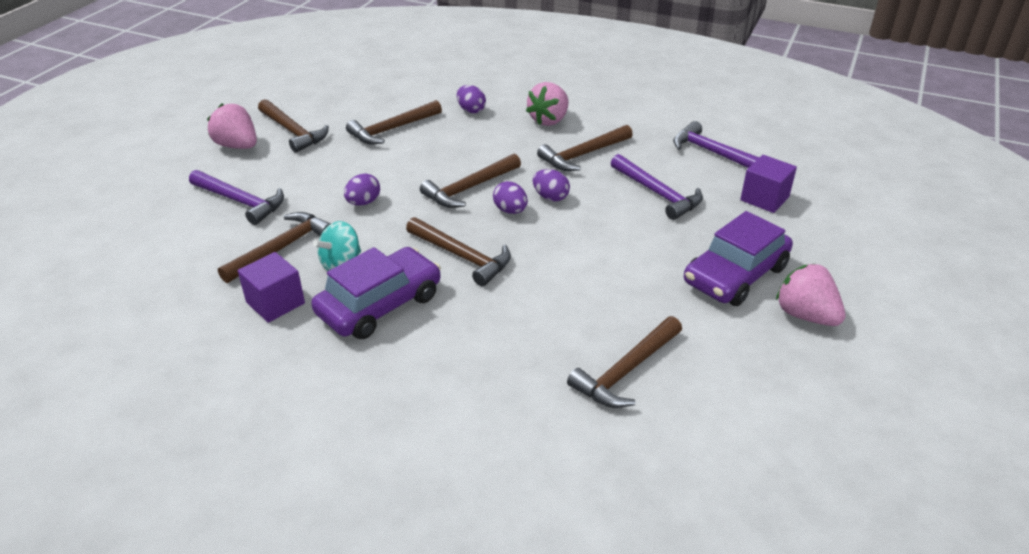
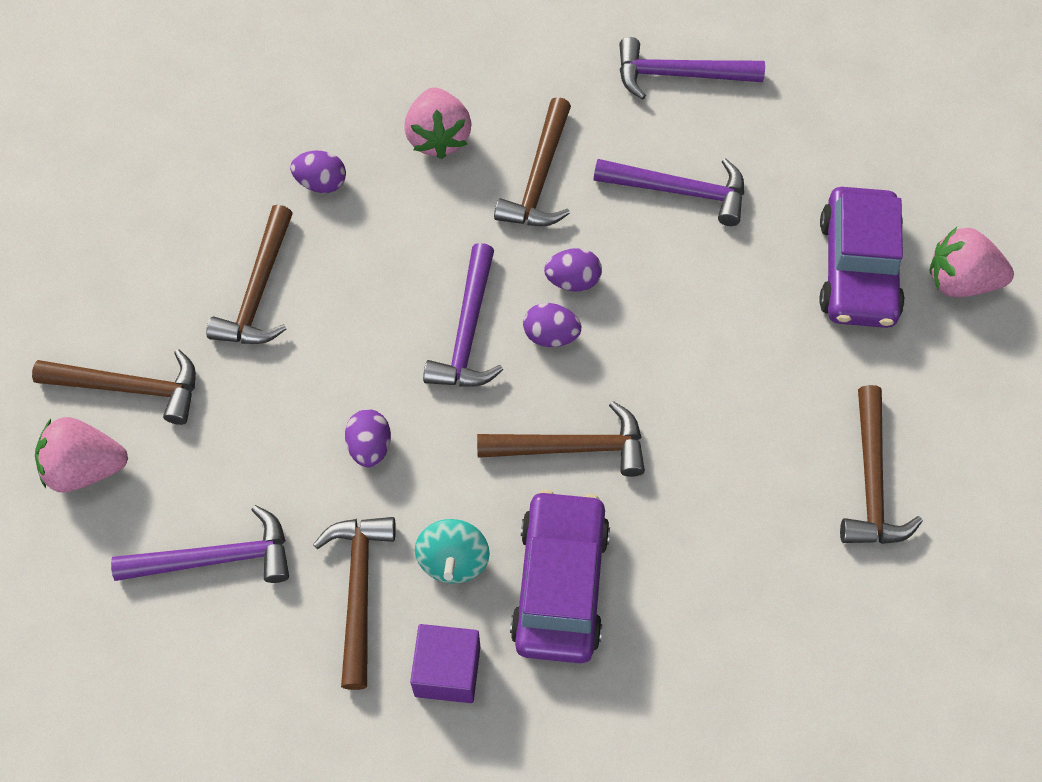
camera: 40 degrees left, 25 degrees up
brown hammer [420,153,521,208] -> purple hammer [423,243,503,387]
purple cube [740,155,797,213] -> none

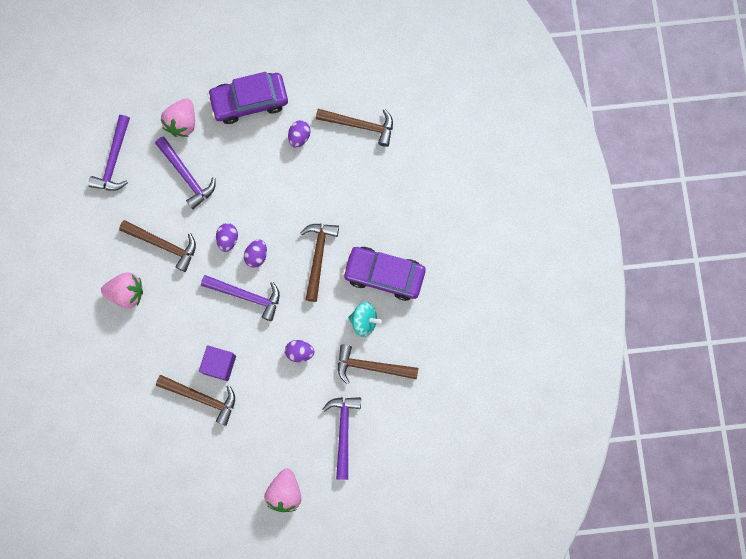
camera: 80 degrees left, 15 degrees up
brown hammer [32,349,196,425] -> none
purple egg [290,151,346,193] -> purple egg moved to [288,120,311,148]
purple cube [410,624,480,703] -> purple cube moved to [199,345,236,381]
purple hammer [594,158,744,226] -> purple hammer turned 120 degrees clockwise [155,137,216,209]
purple car [819,187,905,328] -> purple car turned 150 degrees clockwise [207,72,288,124]
pink strawberry [929,227,1014,297] -> pink strawberry moved to [161,98,195,137]

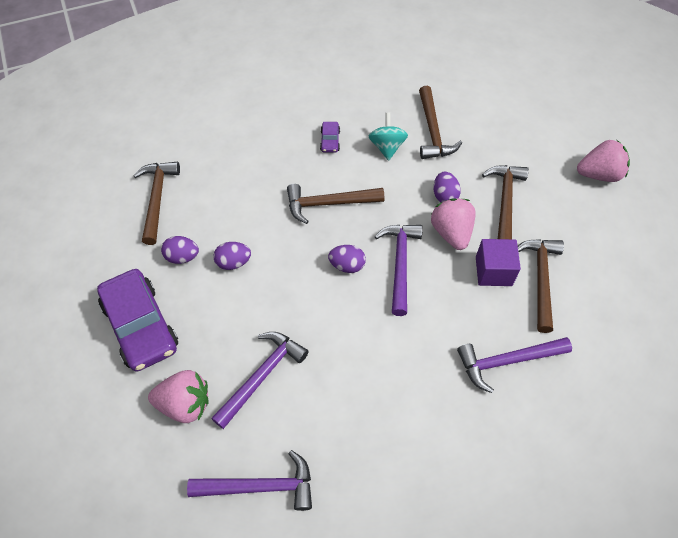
camera: 105 degrees left, 20 degrees down
pink strawberry [101,272,143,308] -> pink strawberry moved to [431,198,476,250]
brown hammer [119,220,196,272] -> brown hammer moved to [482,165,529,239]
purple egg [216,223,238,252] -> purple egg moved to [213,242,251,270]
purple hammer [322,397,361,480] -> purple hammer moved to [457,337,572,393]
purple car [343,247,426,301] -> purple car [320,122,340,153], size x0.43

